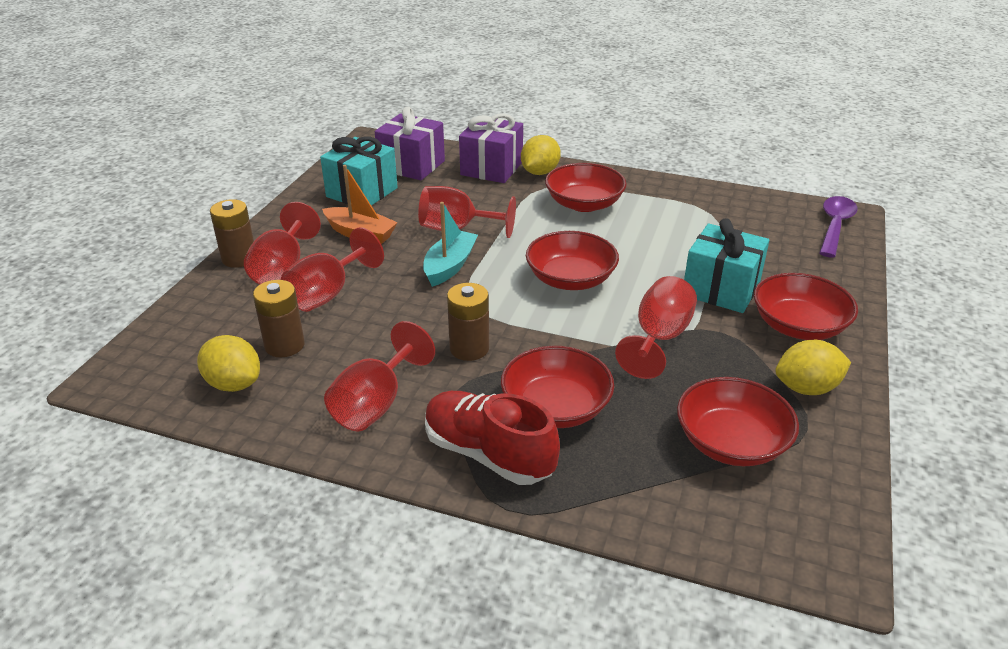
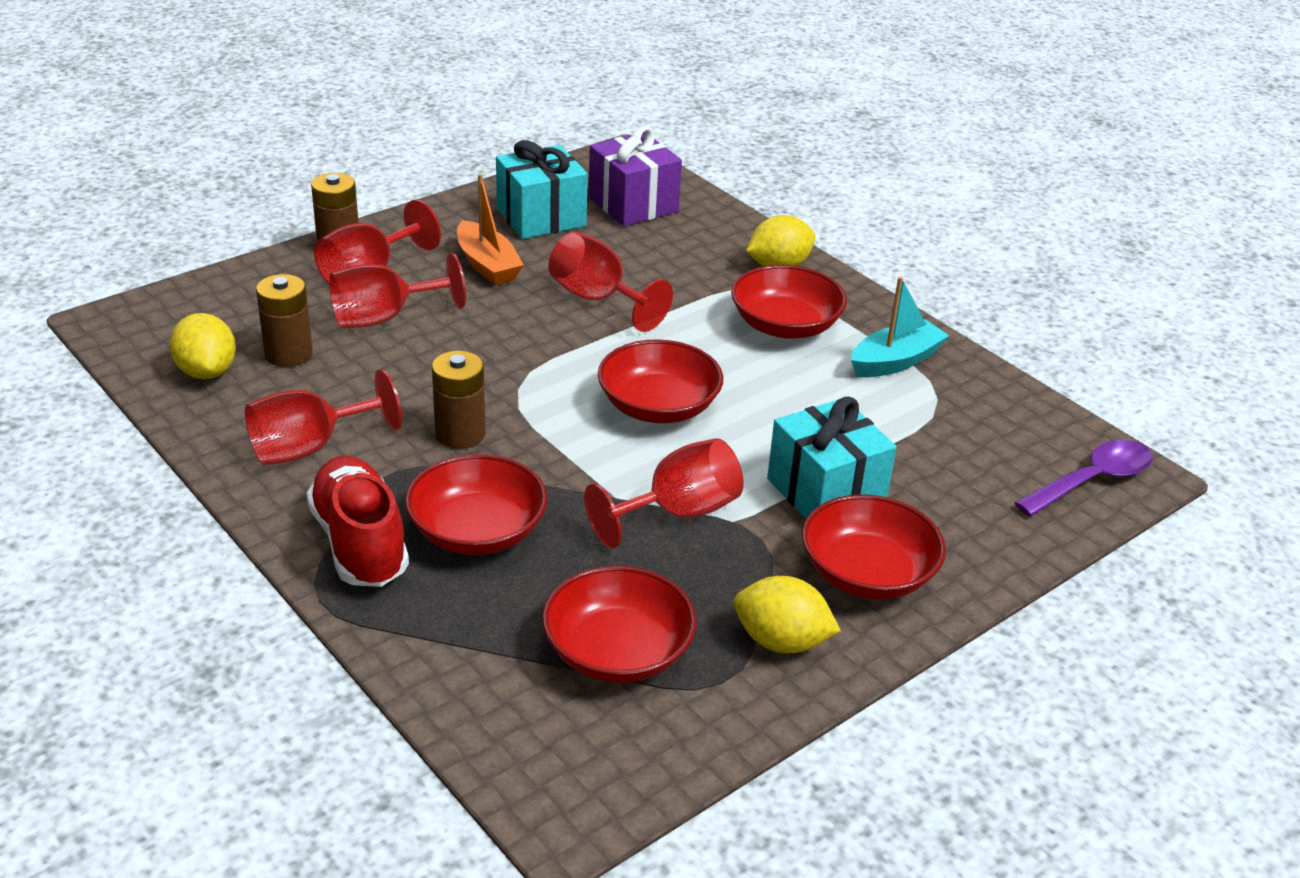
camera: 30 degrees right, 0 degrees up
turquoise boat [423,202,478,287] -> turquoise boat moved to [851,277,949,377]
purple gift [459,113,523,183] -> none

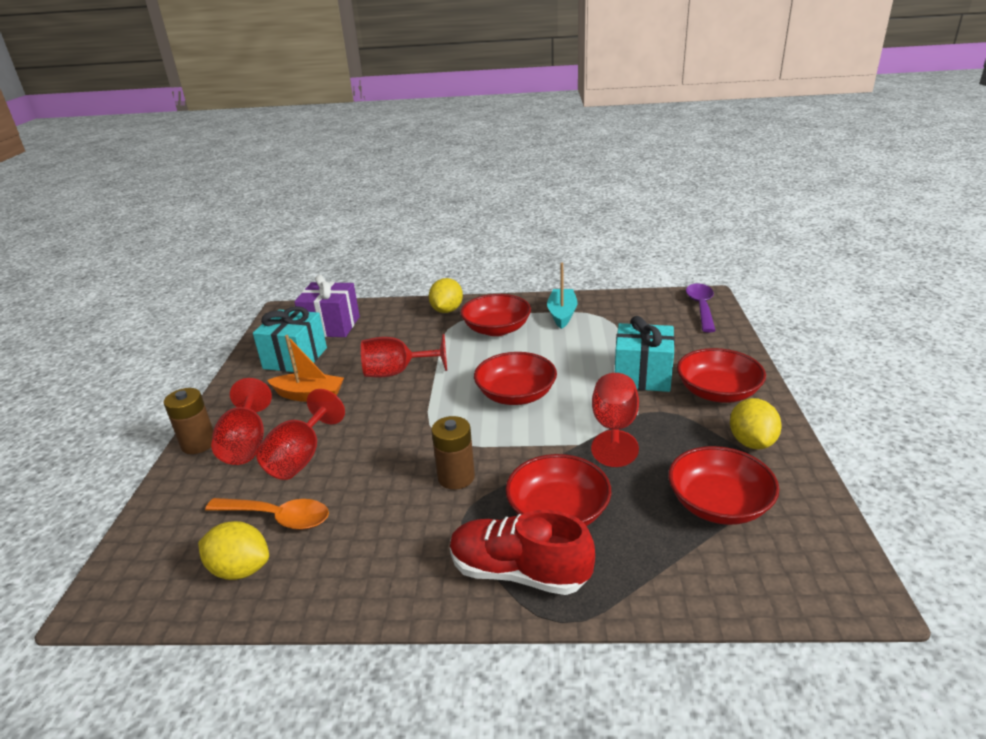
camera: 45 degrees left, 5 degrees down
red goblet [245,369,402,465] -> none
brown battery [256,274,313,367] -> orange spoon [205,498,329,530]
yellow lemon [734,576,841,653] -> yellow lemon turned 60 degrees counterclockwise [730,398,782,449]

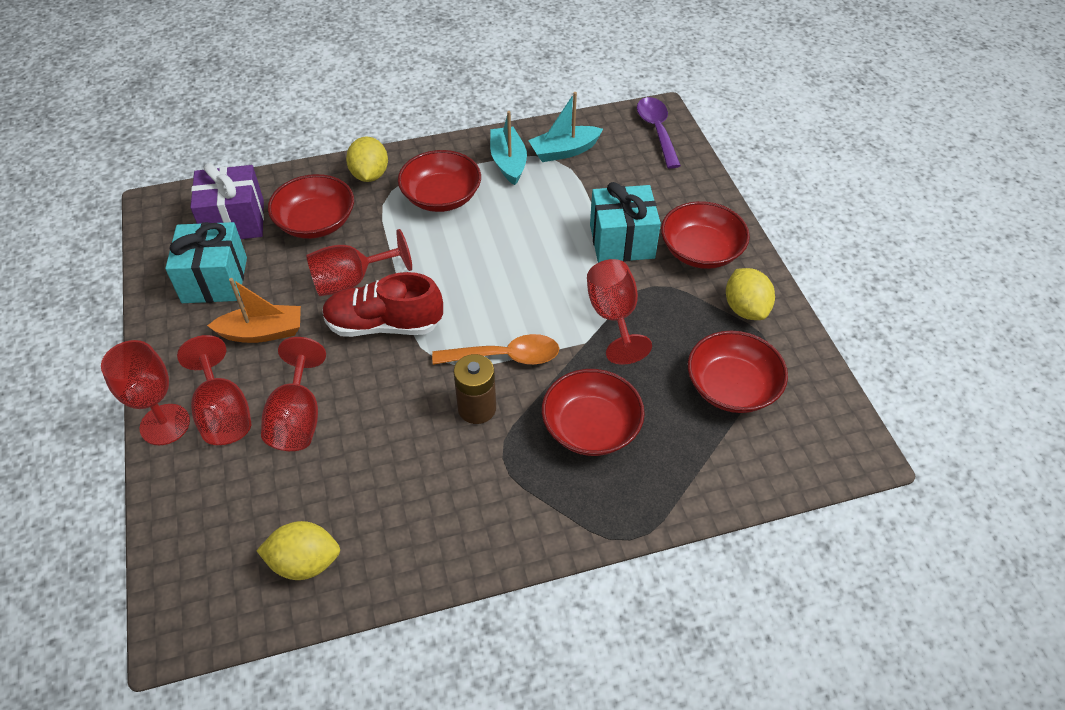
camera: 20 degrees left, 20 degrees up
brown battery [164,388,214,454] -> red goblet [101,340,190,445]
orange spoon [205,498,329,530] -> orange spoon moved to [432,334,559,365]
red shoe [450,510,595,595] -> red shoe moved to [322,272,443,337]
red bowl [474,352,557,405] -> red bowl moved to [268,174,354,239]
none -> turquoise boat [528,92,603,162]

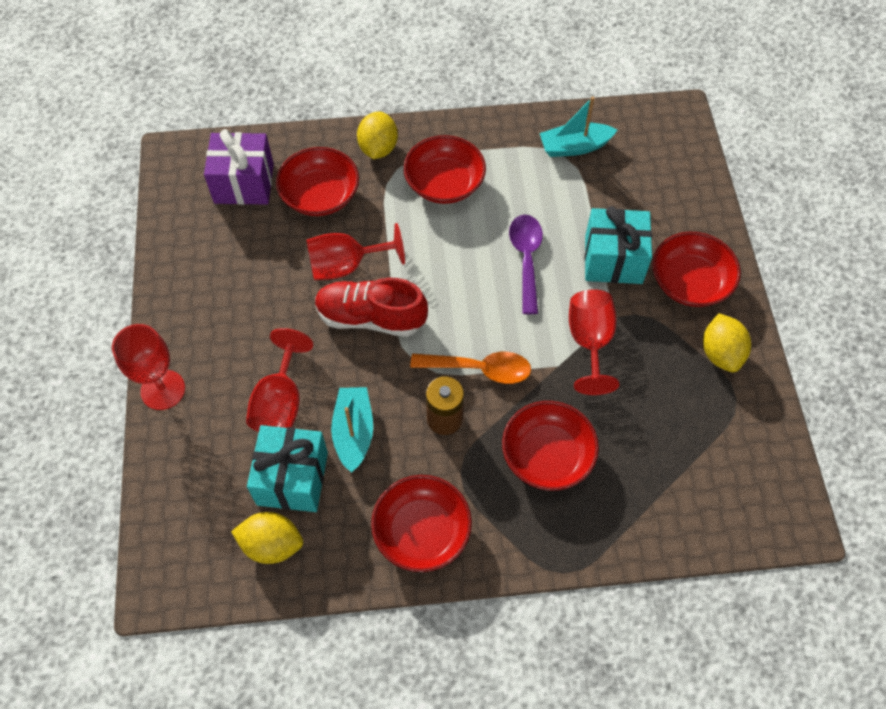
camera: 10 degrees right, 10 degrees up
turquoise gift [165,222,247,303] -> turquoise gift moved to [247,425,328,512]
red goblet [177,335,251,445] -> none
orange boat [207,278,301,343] -> none
turquoise boat [490,111,527,185] -> turquoise boat moved to [331,387,373,473]
purple spoon [637,97,681,169] -> purple spoon moved to [509,215,543,314]
red bowl [688,331,788,413] -> red bowl moved to [371,475,472,572]

